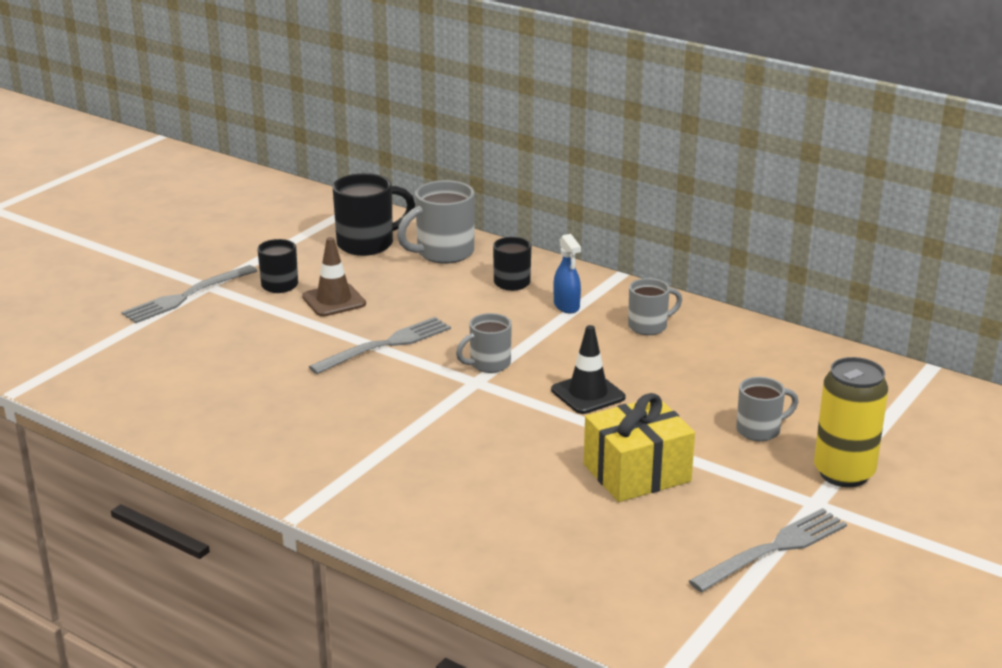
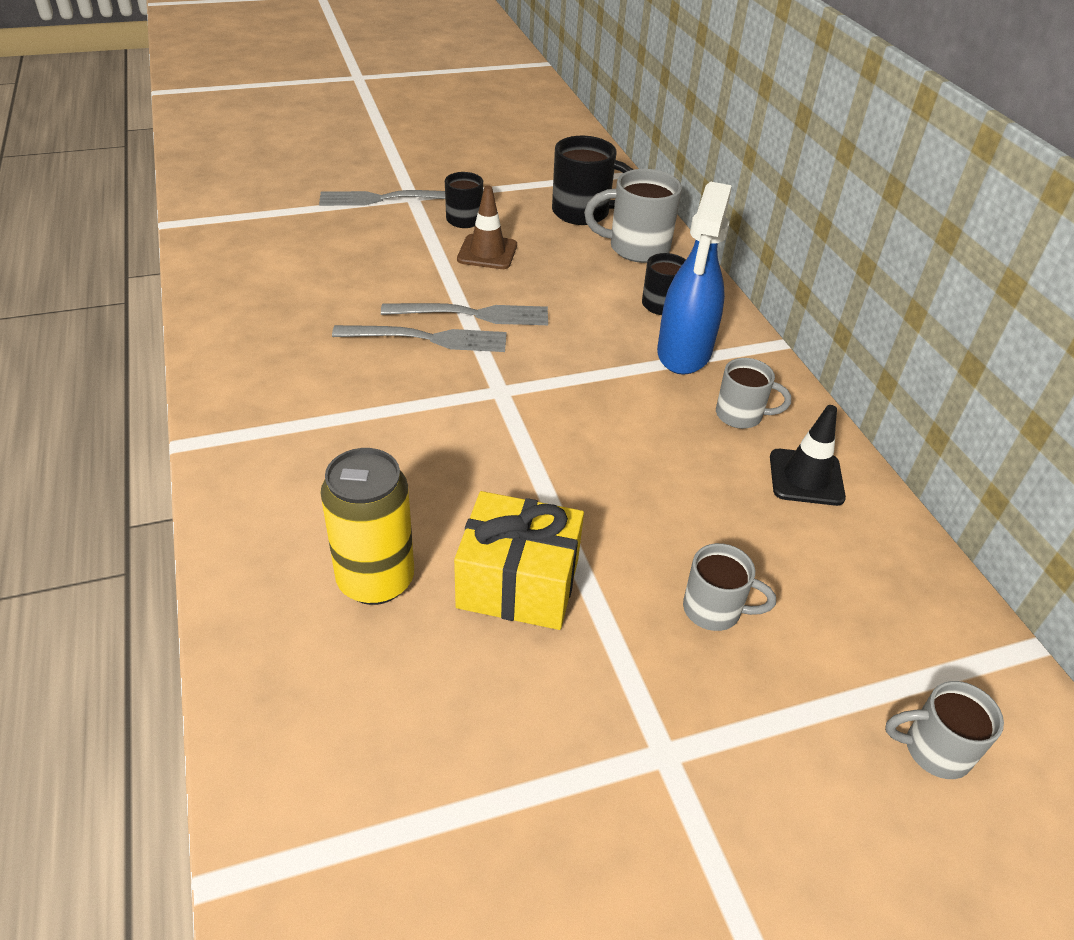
camera: 35 degrees right, 15 degrees up
grey mug [456,313,512,373] -> grey mug moved to [885,681,1004,779]
black traffic cone [551,325,625,414] -> black traffic cone moved to [770,405,846,506]
blue spray bottle [553,234,581,314] -> blue spray bottle [657,182,732,375], size x1.99
grey fork [689,508,847,592] -> grey fork moved to [332,325,507,352]
yellow can [814,357,888,487] -> yellow can moved to [321,448,414,605]

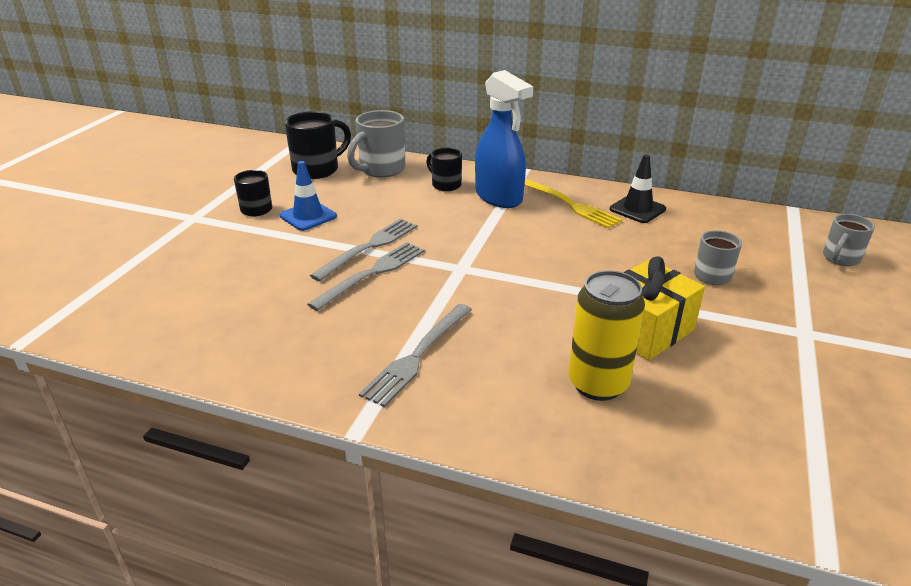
camera: 50 degrees left, 10 degrees down
grey fork [319,190,445,206] -> grey fork moved to [359,304,472,407]
brown traffic cone [457,186,517,269] -> blue traffic cone [280,161,337,231]
grey mug [716,358,791,429] -> yellow fork [524,178,622,228]

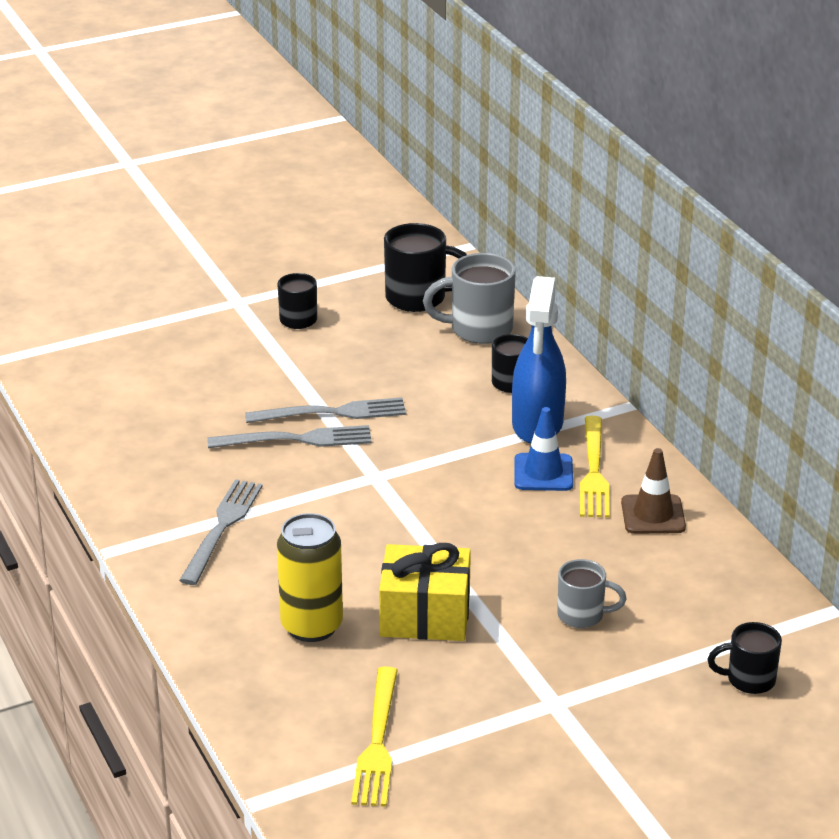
camera: 45 degrees right, 0 degrees up
blue traffic cone [280,161,337,231] -> blue traffic cone moved to [514,407,573,491]
grey fork [359,304,472,407] -> grey fork turned 120 degrees clockwise [179,479,263,585]
black traffic cone [610,155,666,223] -> brown traffic cone [621,448,686,534]
grey mug [823,214,875,266] -> black mug [707,622,782,694]
none -> yellow fork [351,666,398,807]

